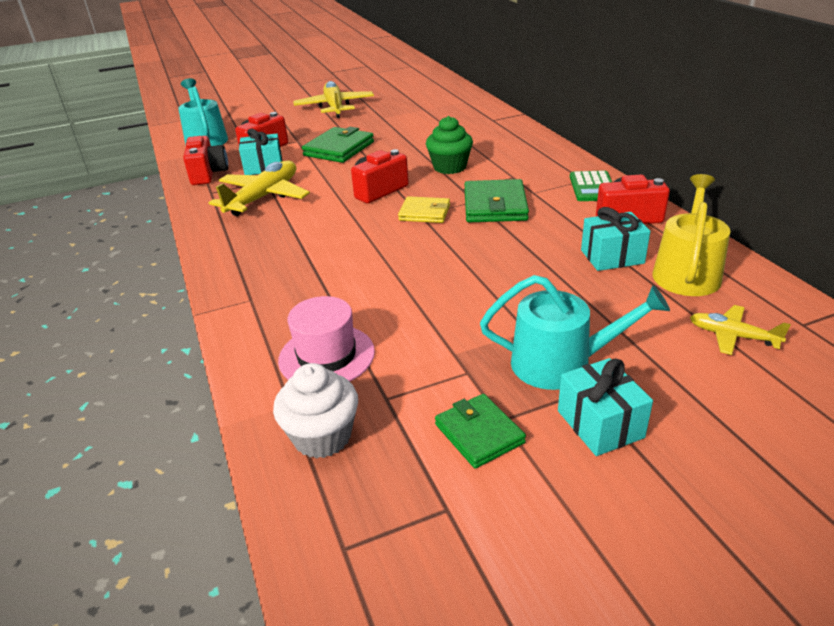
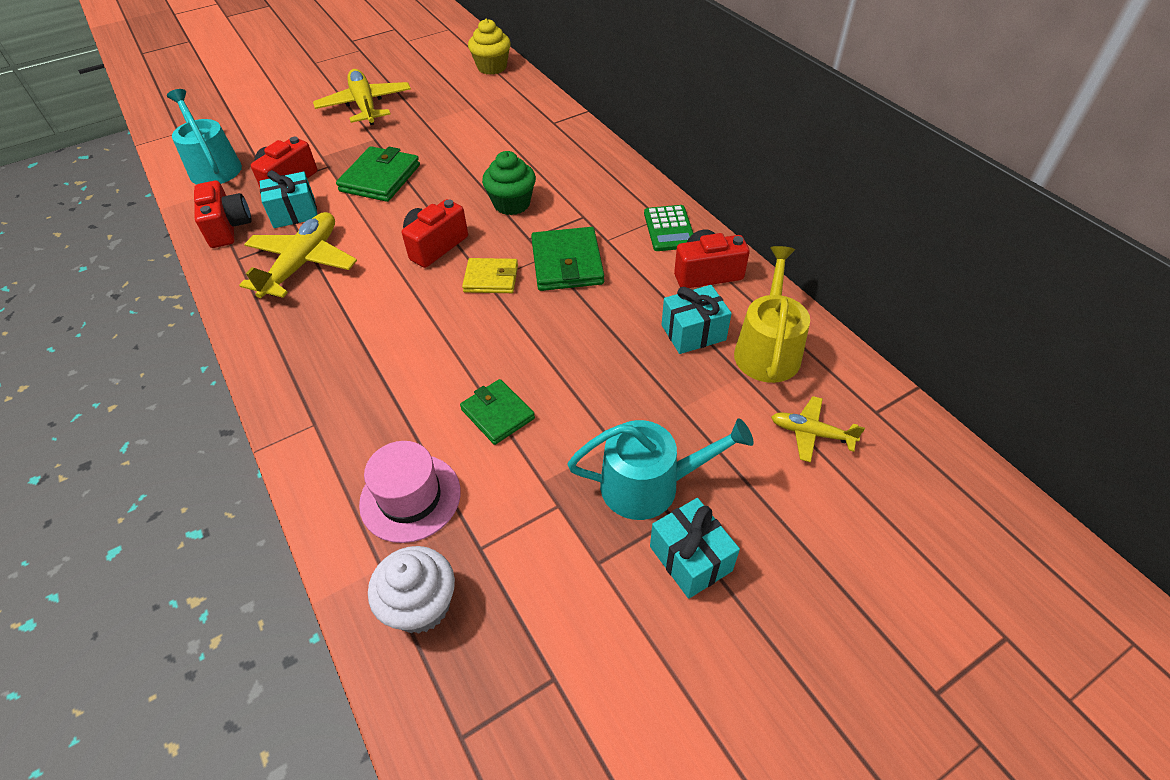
camera: 10 degrees left, 15 degrees up
green wallet [435,394,526,469] -> green wallet moved to [460,379,535,445]
none -> yellow cupcake [468,19,511,75]

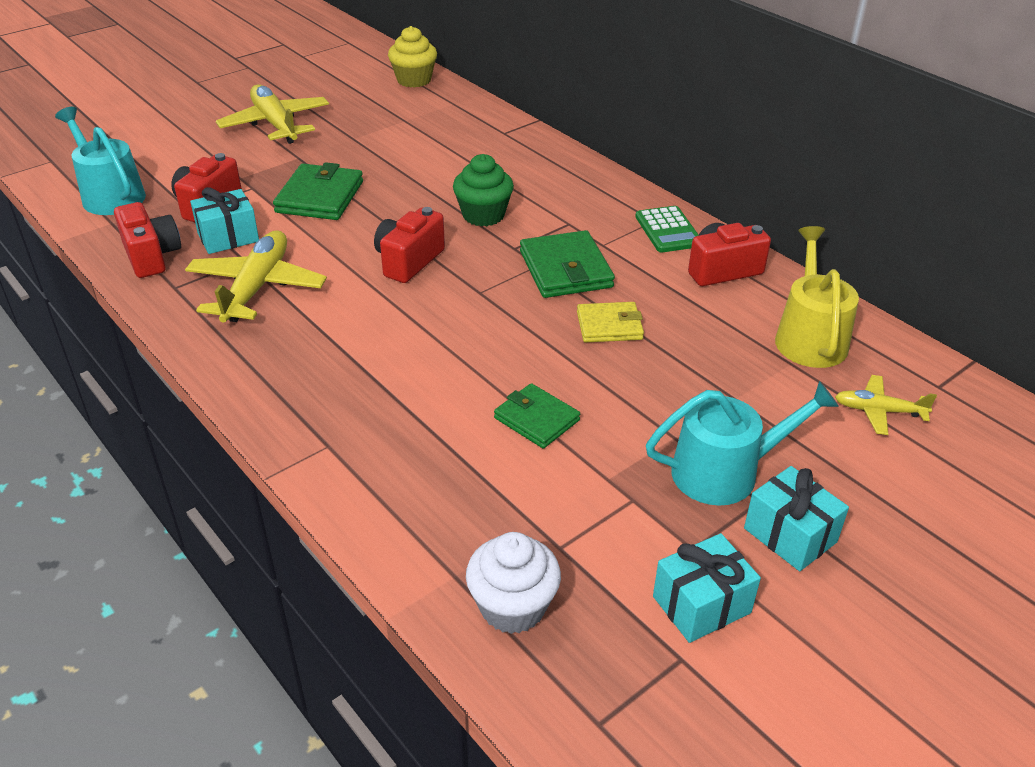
camera: 10 degrees left, 10 degrees down
pink hat [359,441,461,543] -> none
yellow wallet [462,258,518,293] -> yellow wallet moved to [577,302,644,343]
turquoise gift [662,285,732,354] -> turquoise gift moved to [653,533,761,643]

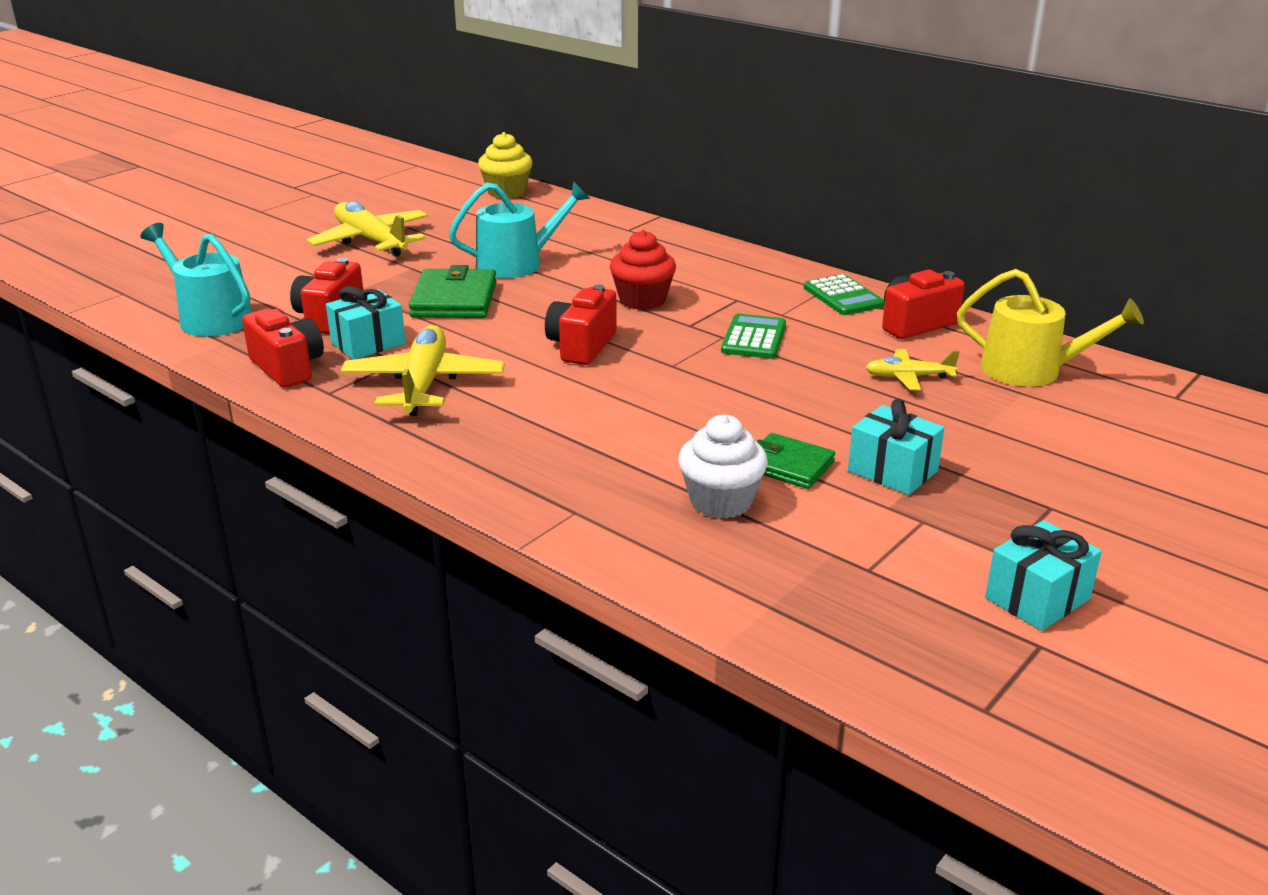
camera: 10 degrees left, 10 degrees down
green cupcake [453,154,514,226] -> red cupcake [610,230,676,310]
white cupcake [466,532,561,634] -> white cupcake moved to [678,415,768,519]
green wallet [520,230,615,298] -> green calculator [721,314,786,359]
yellow wallet [577,302,644,343] -> none
turquoise watering can [646,381,839,506] -> turquoise watering can moved to [449,182,590,278]
turquoise gift [744,466,849,571] -> turquoise gift moved to [848,399,944,495]
yellow watering can [775,226,859,368] -> yellow watering can turned 120 degrees clockwise [957,269,1144,387]
yellow plane [835,375,937,435] -> yellow plane moved to [865,349,960,390]

